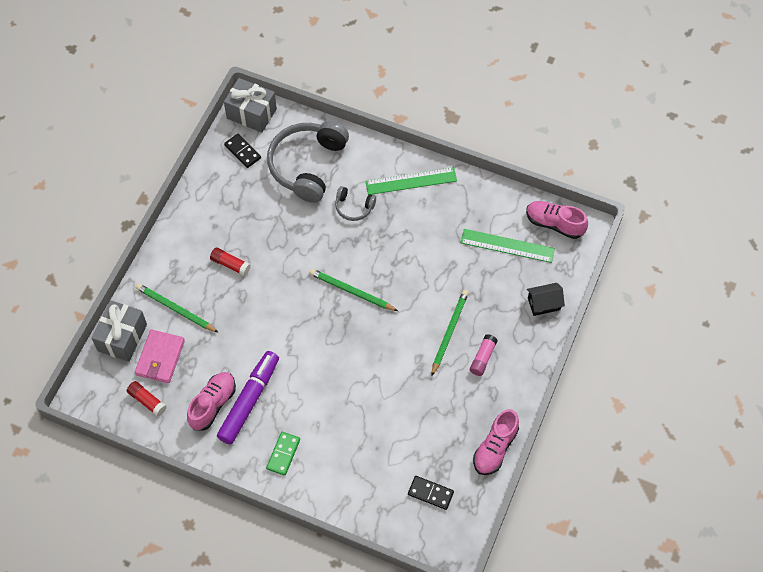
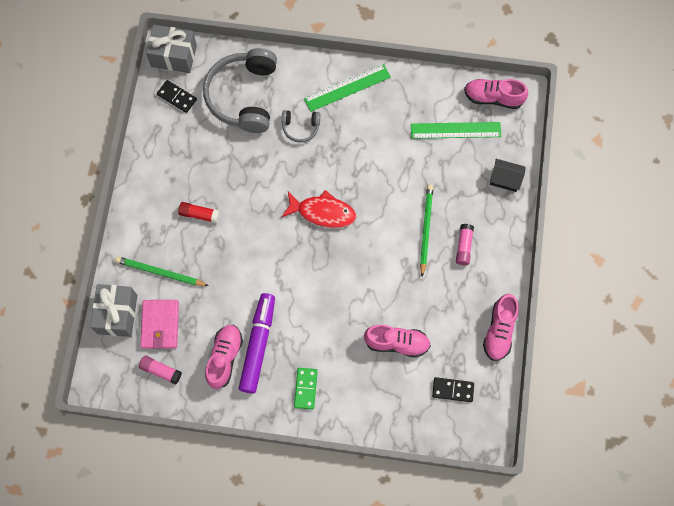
camera: 15 degrees left, 10 degrees up
red glue stick [127,381,167,417] -> pink glue stick [139,356,182,385]
green pencil [309,269,398,311] -> red fish [282,190,356,228]
black house [527,283,565,316] -> black house turned 45 degrees clockwise [490,159,526,192]
none -> pink shoe [364,325,431,358]

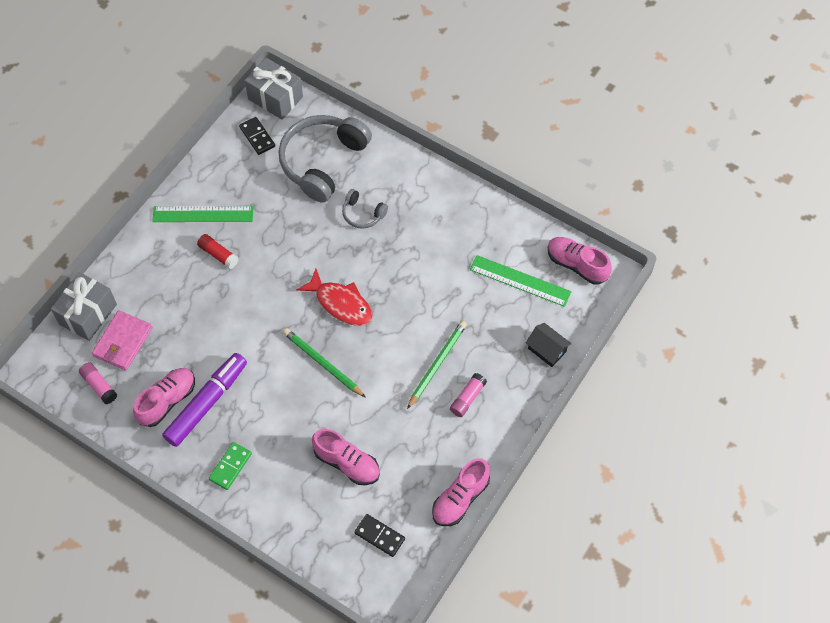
camera: 25 degrees right, 10 degrees down
green pencil [115,256,209,286] -> green pencil moved to [283,328,366,398]
green ruler [304,64,391,112] -> green ruler moved to [152,206,253,222]

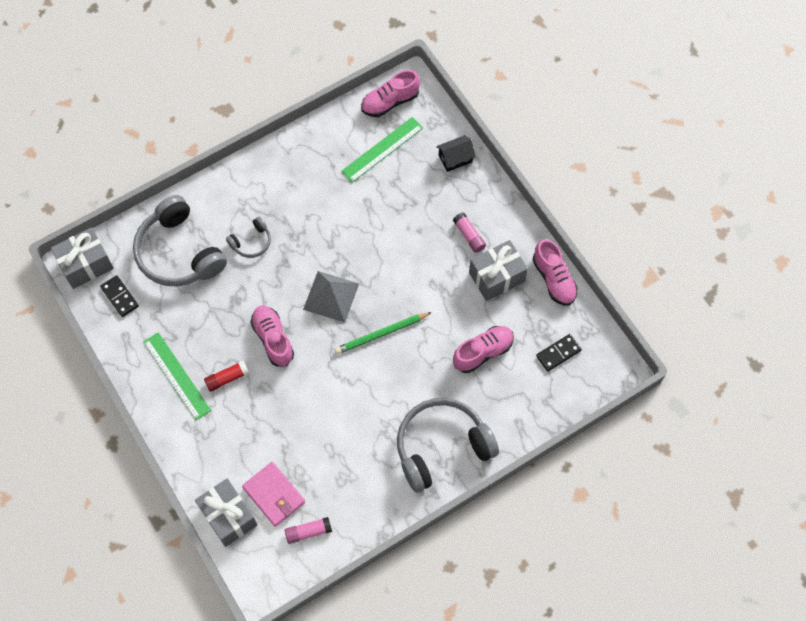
camera: 65 degrees left, 5 degrees up
pink shoe [133,368,195,427] -> pink shoe moved to [250,305,294,366]
green ruler [152,206,253,222] -> green ruler turned 60 degrees counterclockwise [143,332,211,420]
purple marker [162,353,247,447] -> none
green domino [209,442,252,490] -> grey headphones [397,398,499,493]
black domino [239,117,275,155] -> black domino turned 60 degrees clockwise [100,275,139,317]
red fish [296,269,373,326] -> grey pyramid [303,271,359,322]
green pencil [407,321,467,409] -> none
none -> grey gift [469,240,528,301]

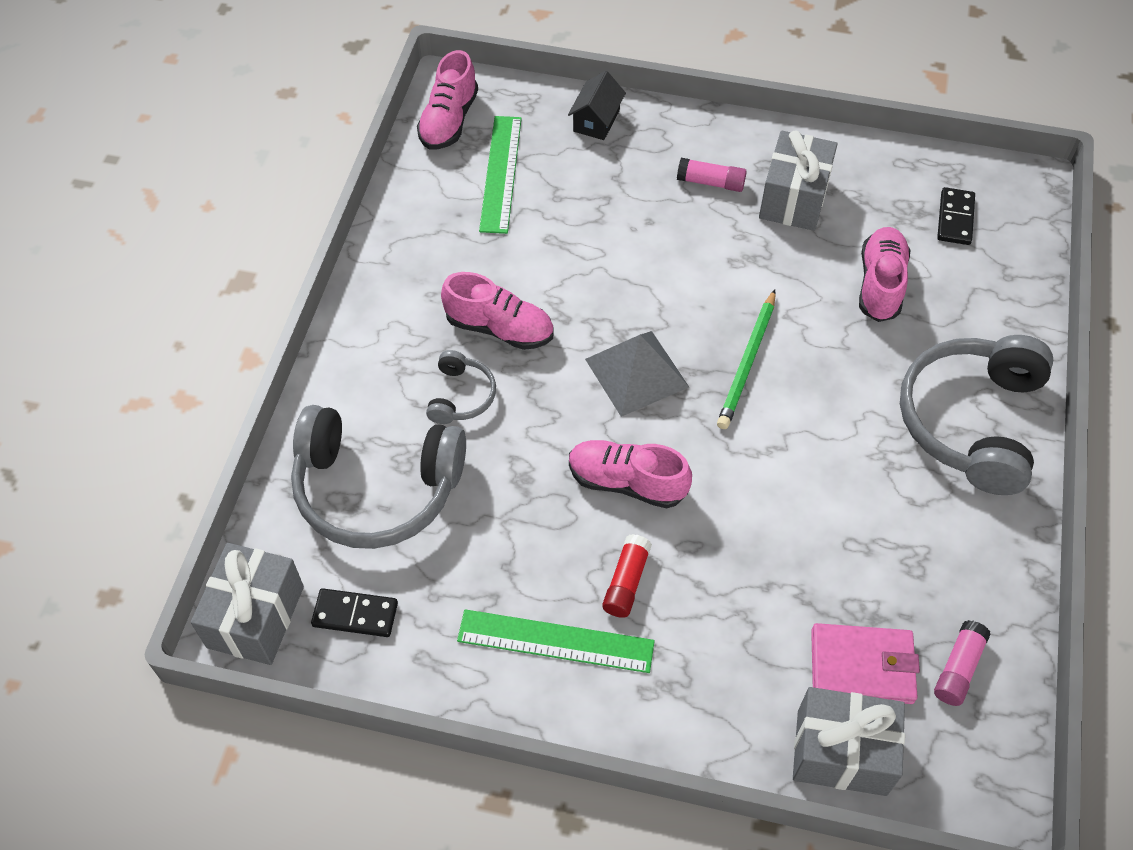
camera: 45 degrees left, 10 degrees down
pink shoe [533,239,578,306] -> pink shoe moved to [441,272,554,350]

